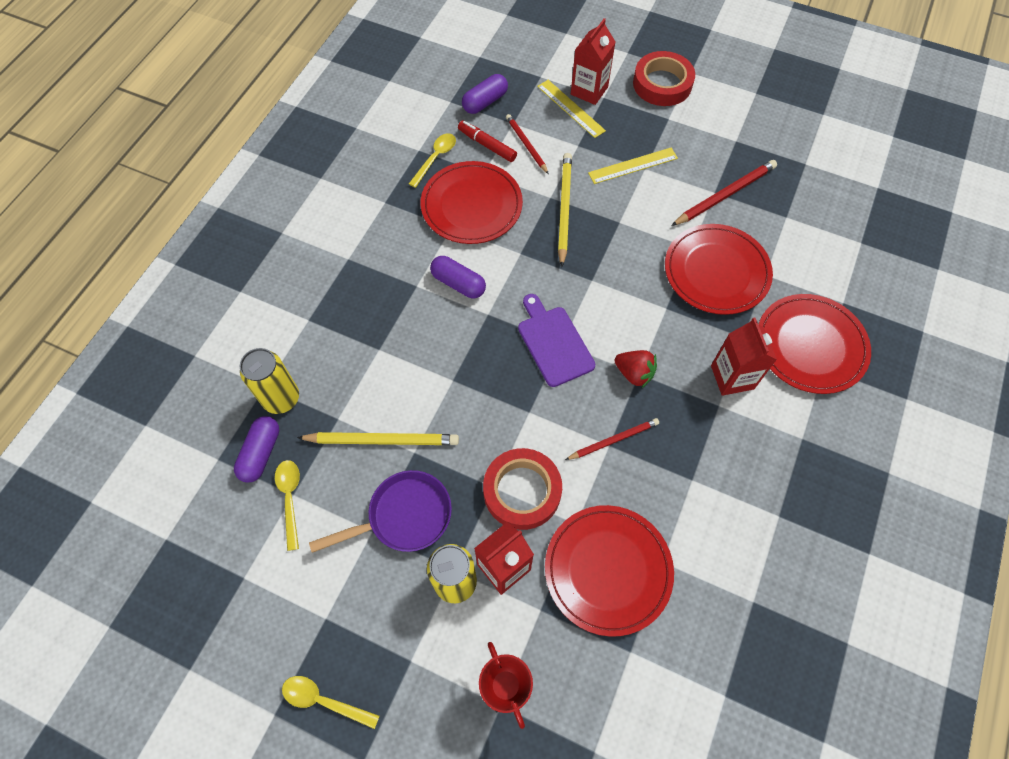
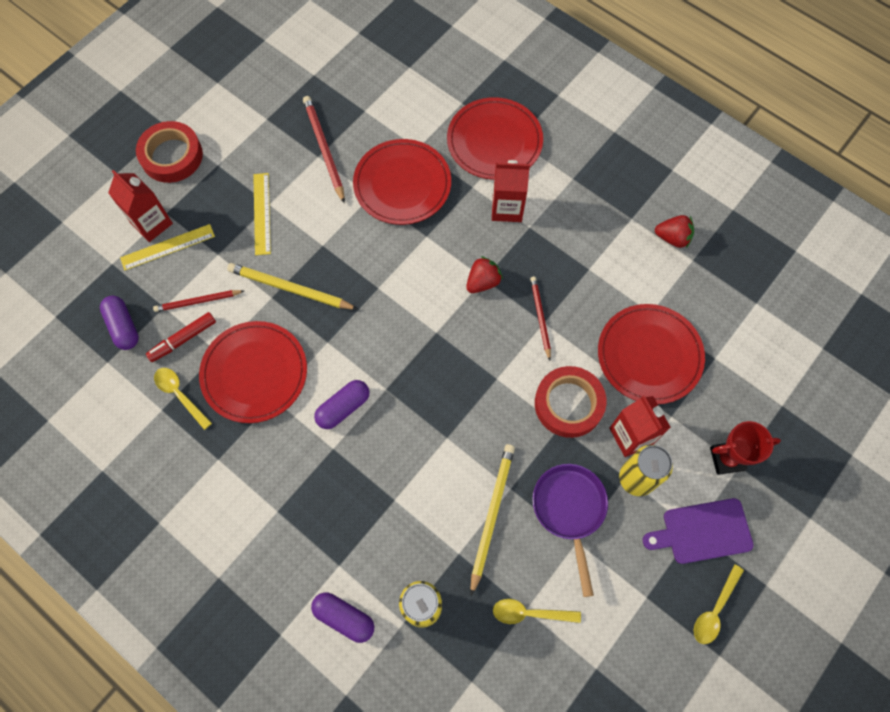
camera: 75 degrees left, 5 degrees up
purple capsule [234,416,279,483] -> purple capsule moved to [311,592,374,643]
purple cutting board [518,294,595,387] -> purple cutting board moved to [643,498,754,564]
none -> red strawberry [655,215,694,248]

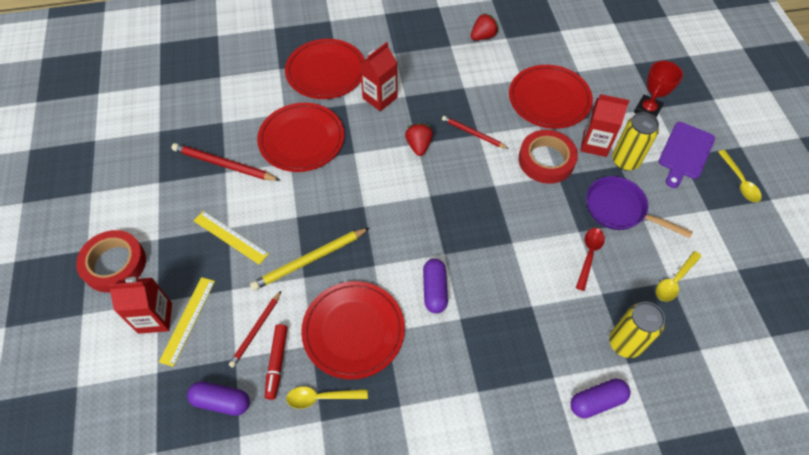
camera: 50 degrees left, 10 degrees down
yellow pencil [470,444,515,596] -> red spoon [576,228,605,291]

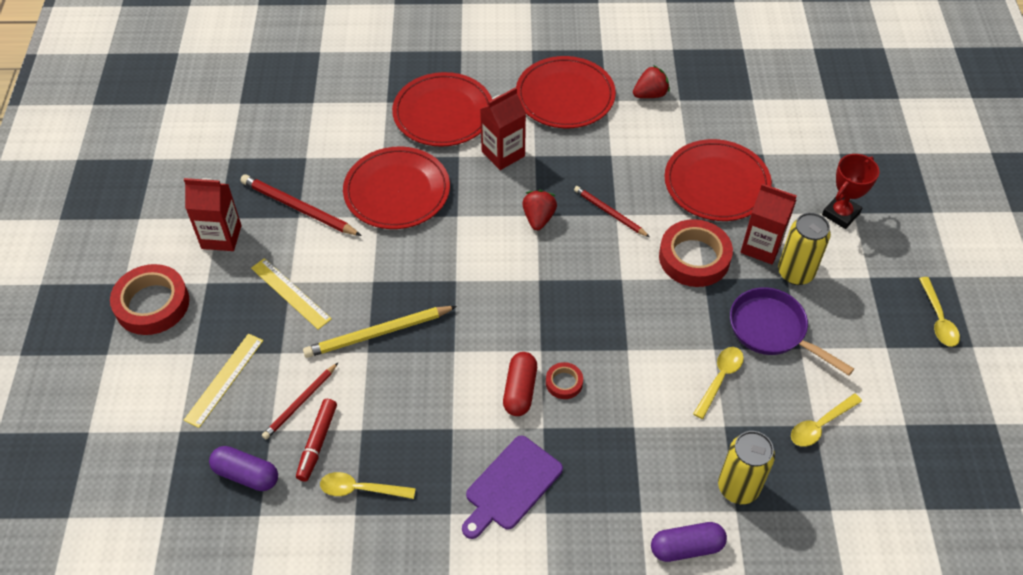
camera: 10 degrees right, 5 degrees down
red carton [107,277,172,334] -> red carton moved to [184,178,242,251]
red plate [301,281,405,379] -> red plate moved to [516,56,616,128]
purple capsule [423,259,448,313] -> red capsule [503,352,537,416]
red spoon [576,228,605,291] -> yellow spoon [693,347,744,419]
purple cutting board [659,122,715,188] -> purple cutting board moved to [462,436,563,539]
none -> red tape [546,362,583,399]

